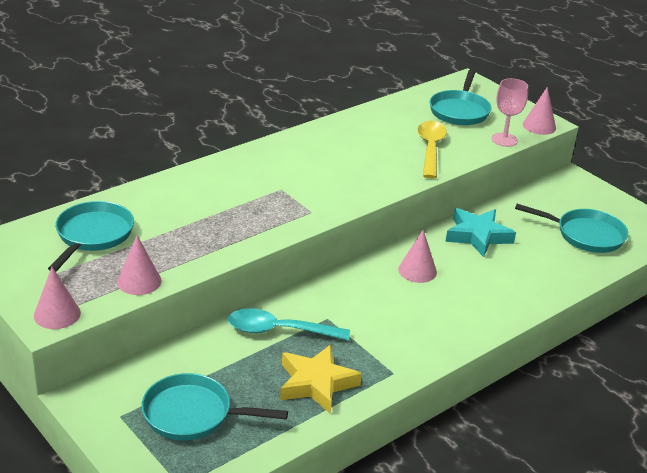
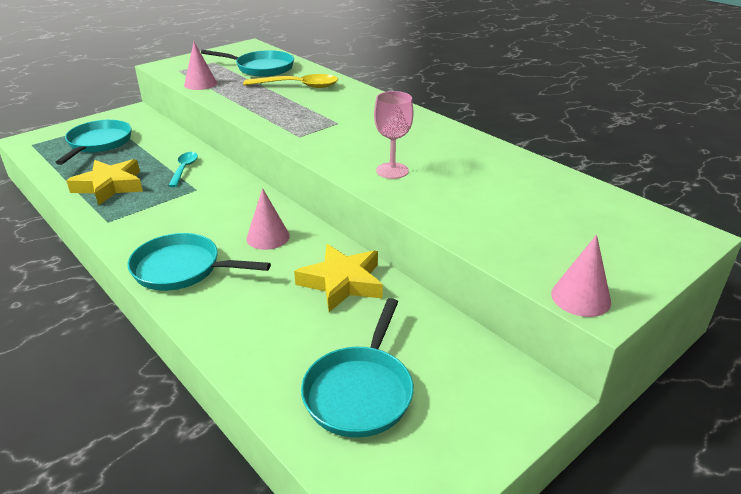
camera: 90 degrees right, 0 degrees up
pink cone [34,267,81,329] -> none
turquoise spoon [228,308,350,341] -> turquoise spoon [168,152,198,187], size x0.63
yellow spoon [417,121,447,179] -> yellow spoon moved to [243,74,338,88]
turquoise pan [429,69,492,125] -> turquoise pan moved to [127,233,271,291]
turquoise star [446,208,516,257] -> yellow star [294,244,383,312]
pink goblet [491,78,528,147] -> pink goblet moved to [374,91,413,179]

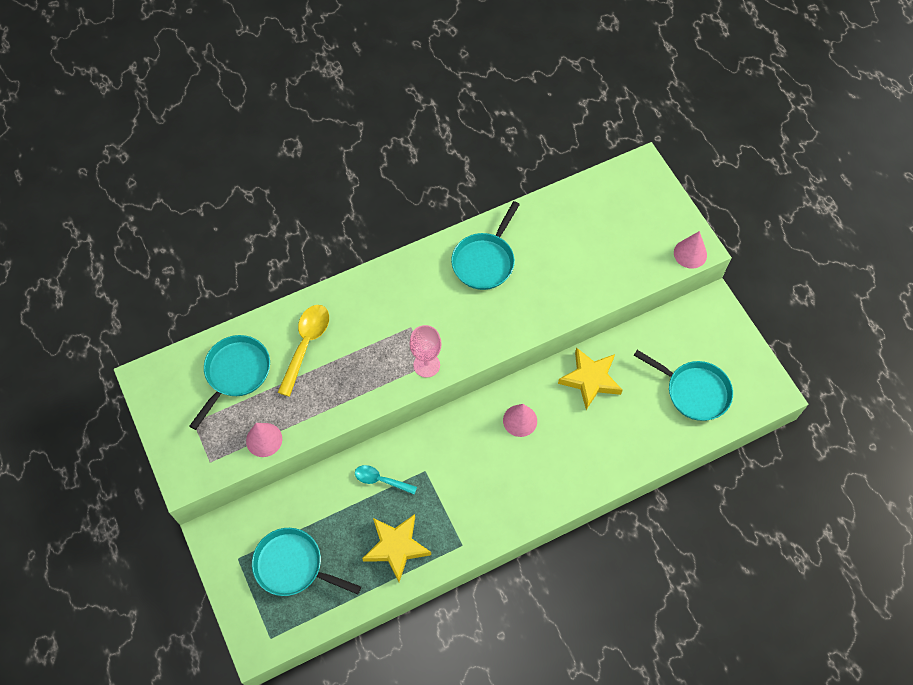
camera: 75 degrees left, 30 degrees up
turquoise pan [127,233,271,291] -> turquoise pan moved to [451,201,520,290]
pink goblet [374,91,413,179] -> pink goblet moved to [409,325,442,378]

